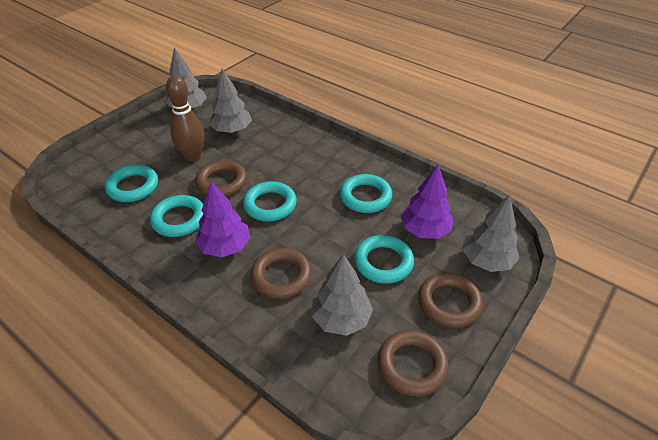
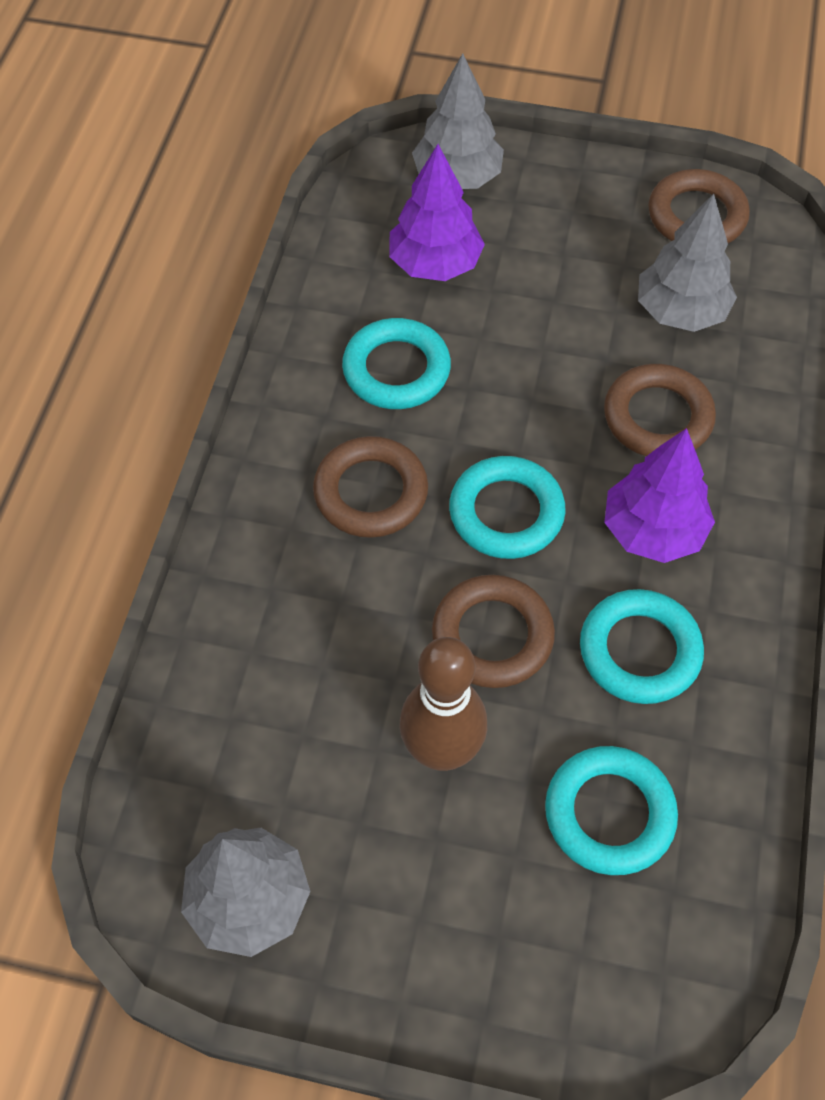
camera: 115 degrees left, 15 degrees up
grey tree [209,68,252,134] -> none
turquoise ring [354,235,414,284] -> none
brown ring [418,273,483,328] -> brown ring moved to [313,436,428,538]

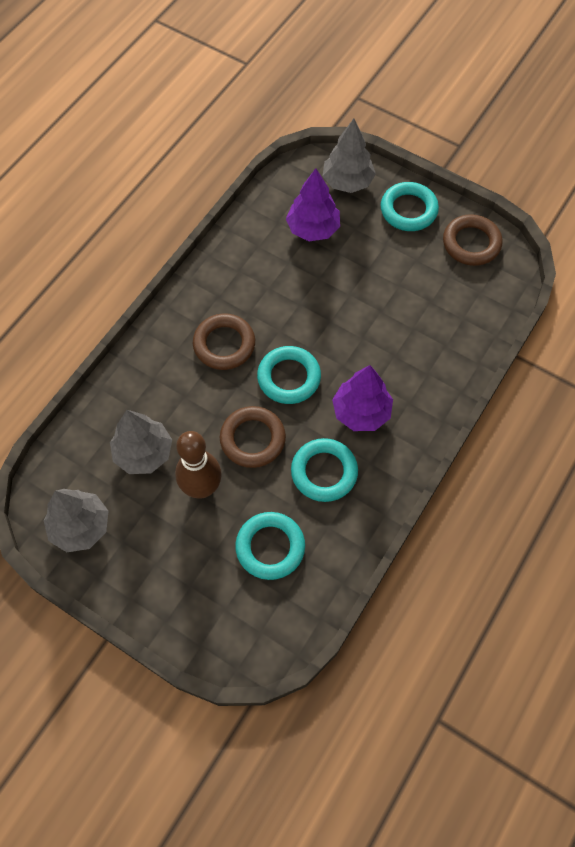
camera: 20 degrees right, 5 degrees up
turquoise ring [342,318,451,409] -> turquoise ring moved to [381,182,439,231]
brown ring [604,364,716,456] -> none
grey tree [638,194,737,332] -> grey tree moved to [110,410,172,474]

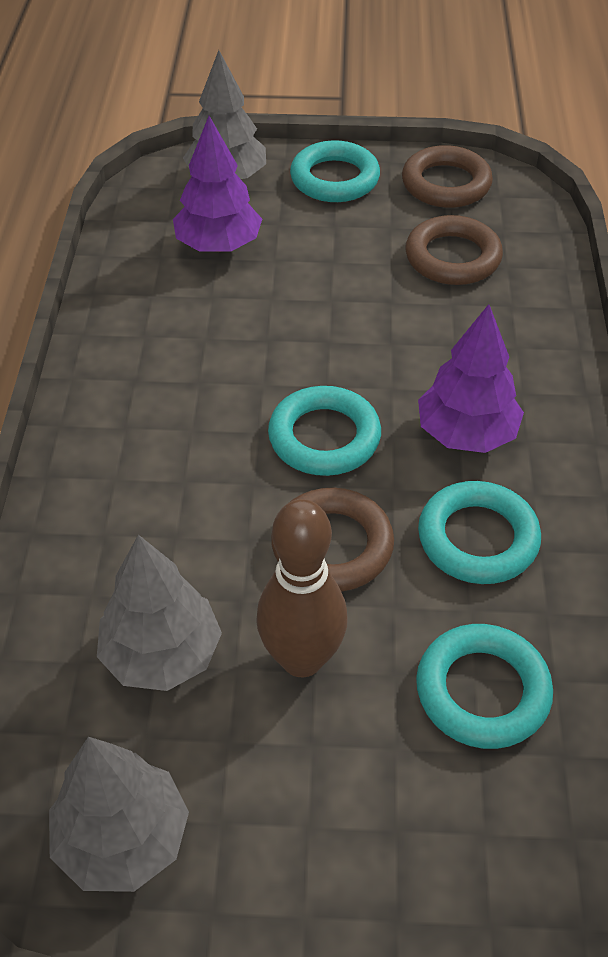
camera: 30 degrees left, 15 degrees down
brown ring [193,314,255,370] -> brown ring moved to [405,215,503,285]

